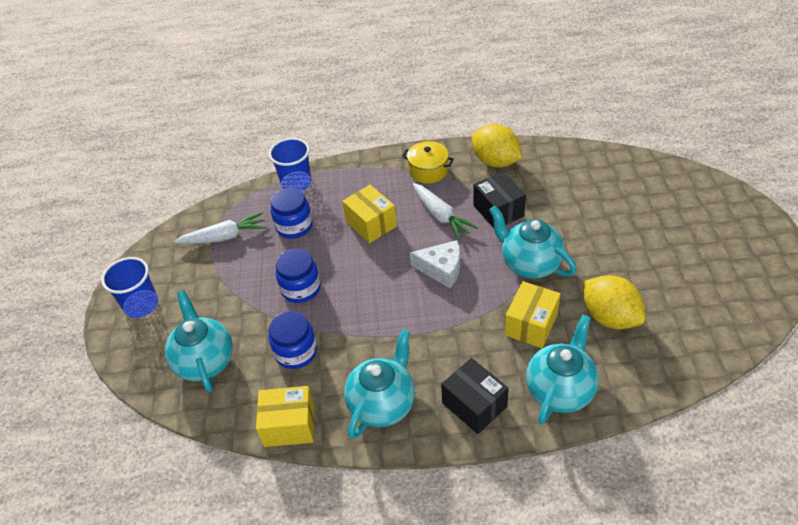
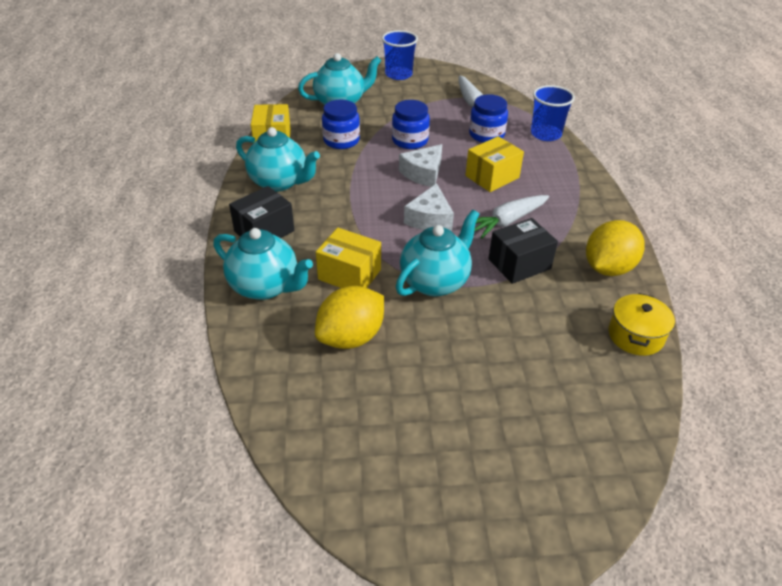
camera: 85 degrees right, 5 degrees down
yellow pot [402,141,454,184] -> yellow pot moved to [608,293,675,356]
none -> white cheese [399,144,442,187]

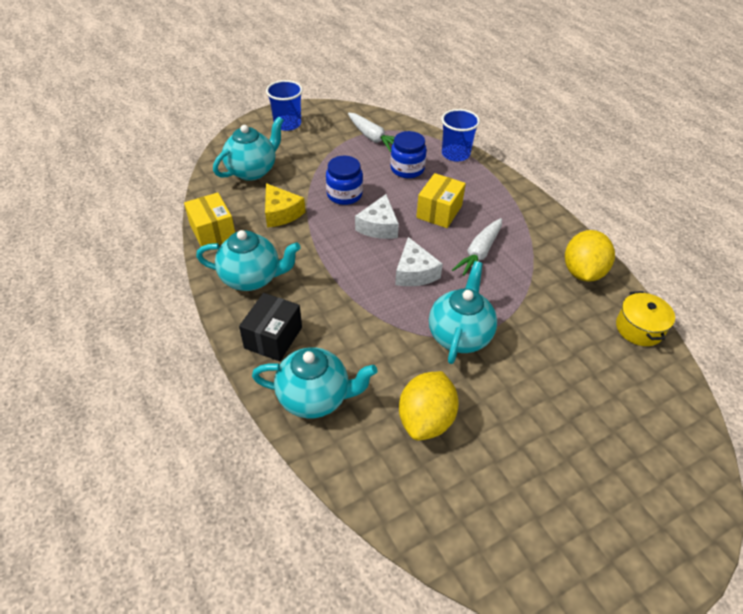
camera: 25 degrees left, 5 degrees up
yellow box [316,228,381,288] -> none
blue jar [322,100,360,149] -> yellow cheese [265,183,305,227]
black box [488,218,558,284] -> none

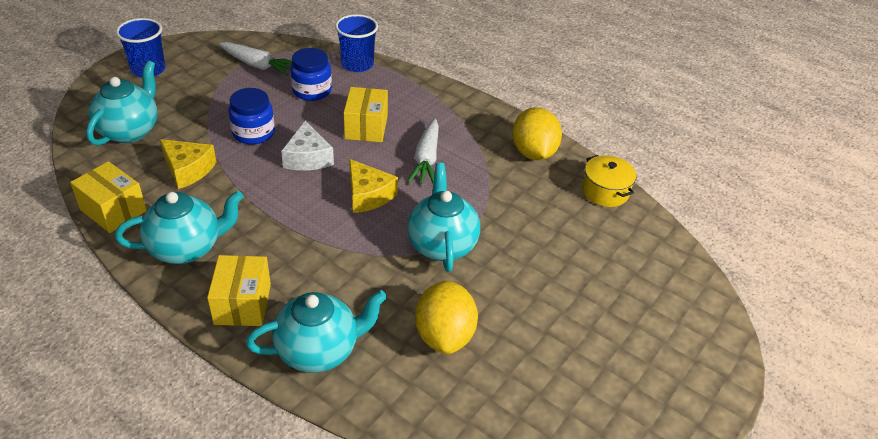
camera: 25 degrees left, 5 degrees down
black box [239,293,302,361] -> yellow box [207,255,271,326]
white cheese [395,237,443,286] -> yellow cheese [349,159,398,213]

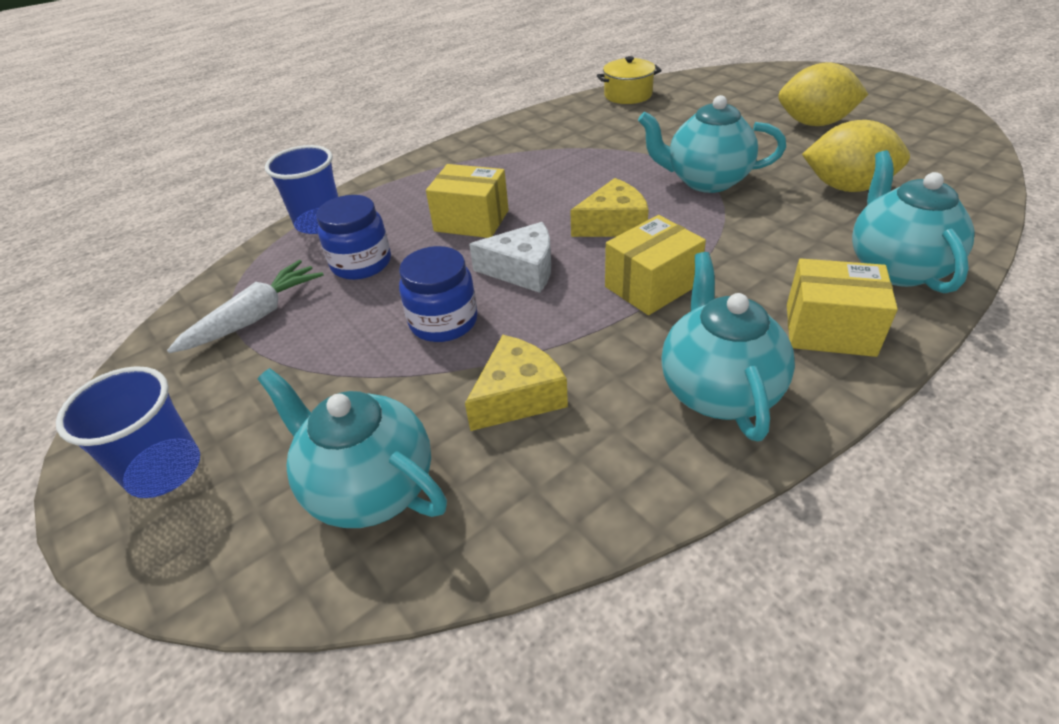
camera: 70 degrees left, 0 degrees up
yellow box [70,161,147,233] -> yellow box moved to [605,215,706,315]
white carrot [407,119,439,184] -> none
yellow lemon [512,107,562,160] -> yellow lemon moved to [778,62,868,126]

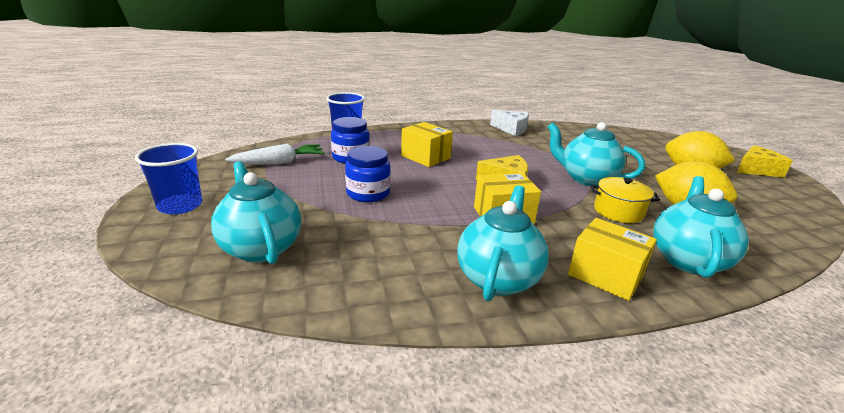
camera: 20 degrees right, 15 degrees down
yellow cheese [465,335,568,431] -> yellow cheese moved to [737,145,793,178]
white cheese [469,222,551,293] -> white cheese moved to [490,110,529,136]
yellow pot [597,56,662,104] -> yellow pot moved to [591,177,660,223]

